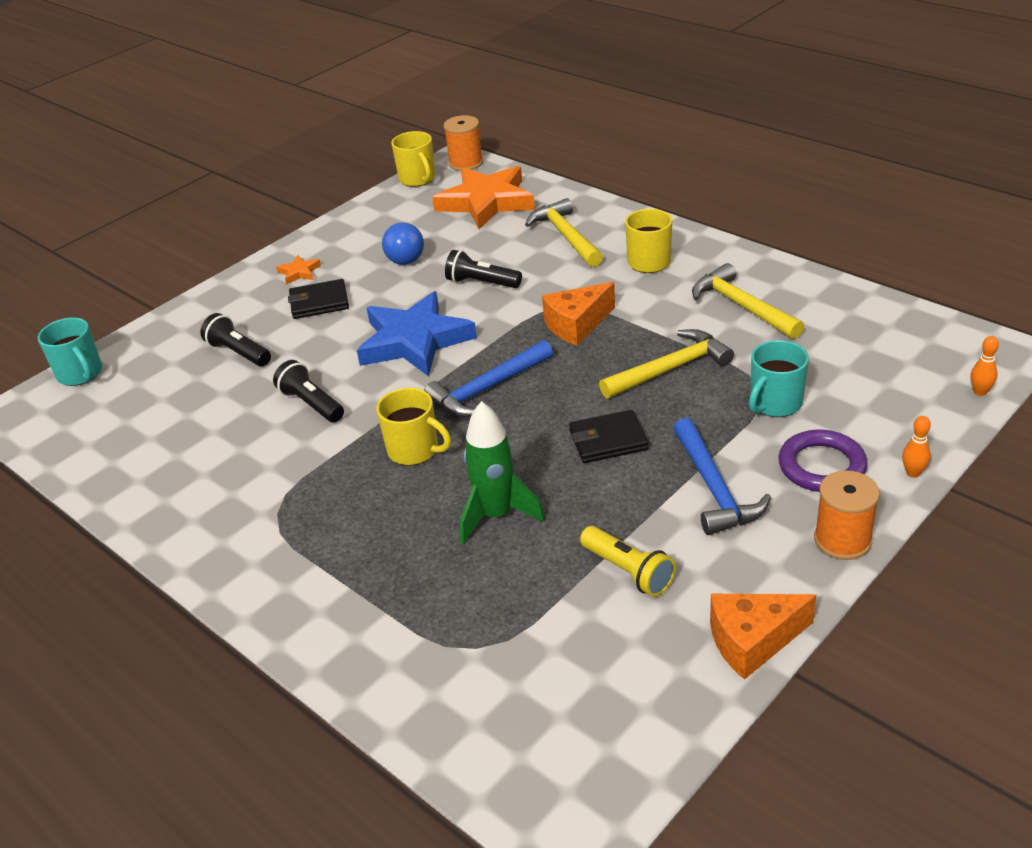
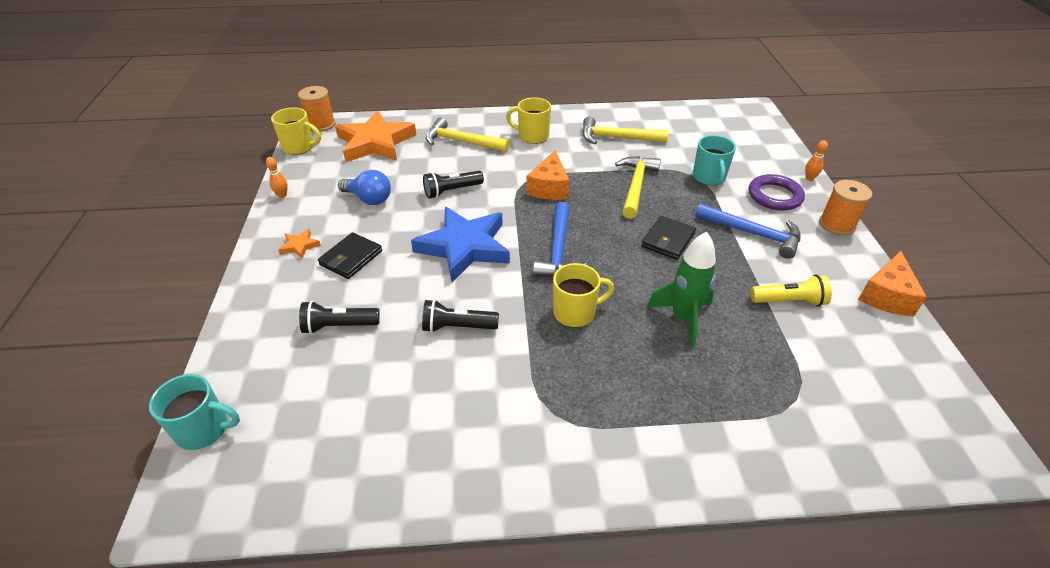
camera: 50 degrees left, 5 degrees up
orange bowling pin [971,336,999,396] -> orange bowling pin moved to [266,157,288,198]

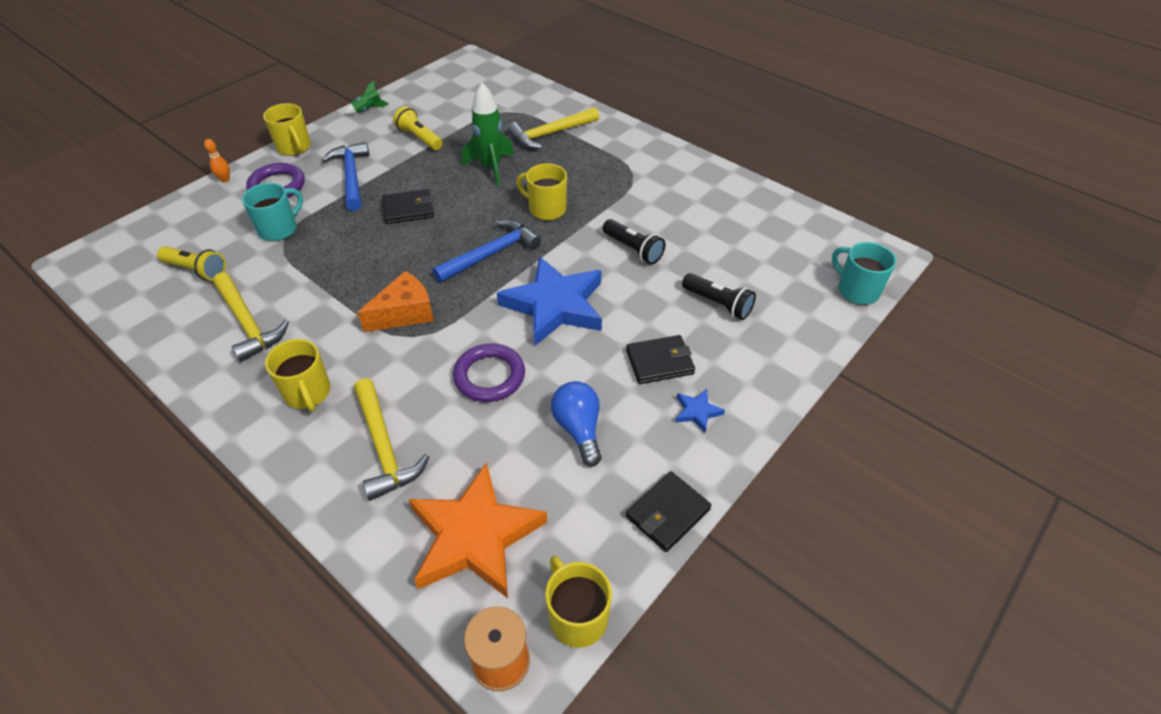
camera: 135 degrees left, 5 degrees up
orange bowling pin [266,157,288,198] -> black wallet [626,471,712,552]
orange star [278,229,321,259] -> blue star [675,389,725,433]
black flashlight [423,171,484,198] -> purple ring [453,343,525,402]
yellow hammer [615,156,661,219] -> yellow hammer moved to [508,107,599,149]
orange spool [819,180,872,236] -> yellow mug [263,103,311,156]
orange cheese [858,251,927,317] -> green rocket [344,80,389,115]
none -> yellow flashlight [157,246,226,281]

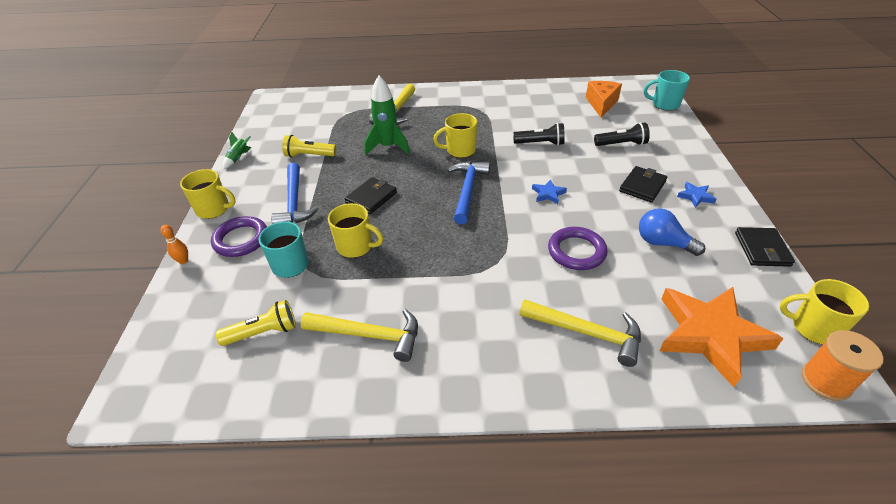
camera: 40 degrees left, 5 degrees down
yellow mug [265,339,331,411] -> yellow mug moved to [328,203,383,258]
blue hammer [322,142,370,211] -> blue hammer turned 135 degrees counterclockwise [271,163,319,224]
orange cheese [357,271,434,332] -> orange cheese moved to [586,81,622,118]
blue star [497,256,602,346] -> blue star [532,179,567,204], size x0.41

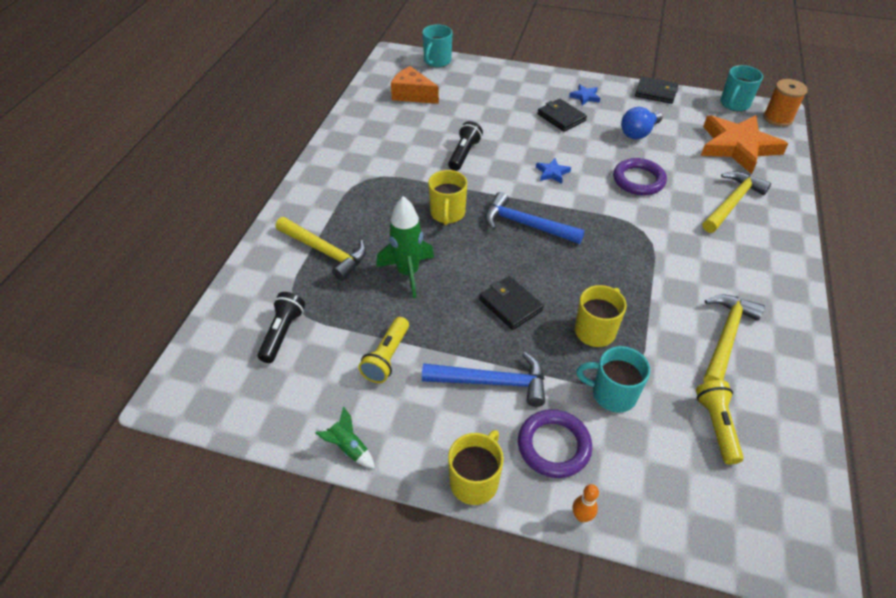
camera: 75 degrees left, 5 degrees up
black flashlight [594,122,650,146] -> black flashlight moved to [257,292,305,363]
yellow mug [780,279,869,344] -> turquoise mug [720,65,763,111]

